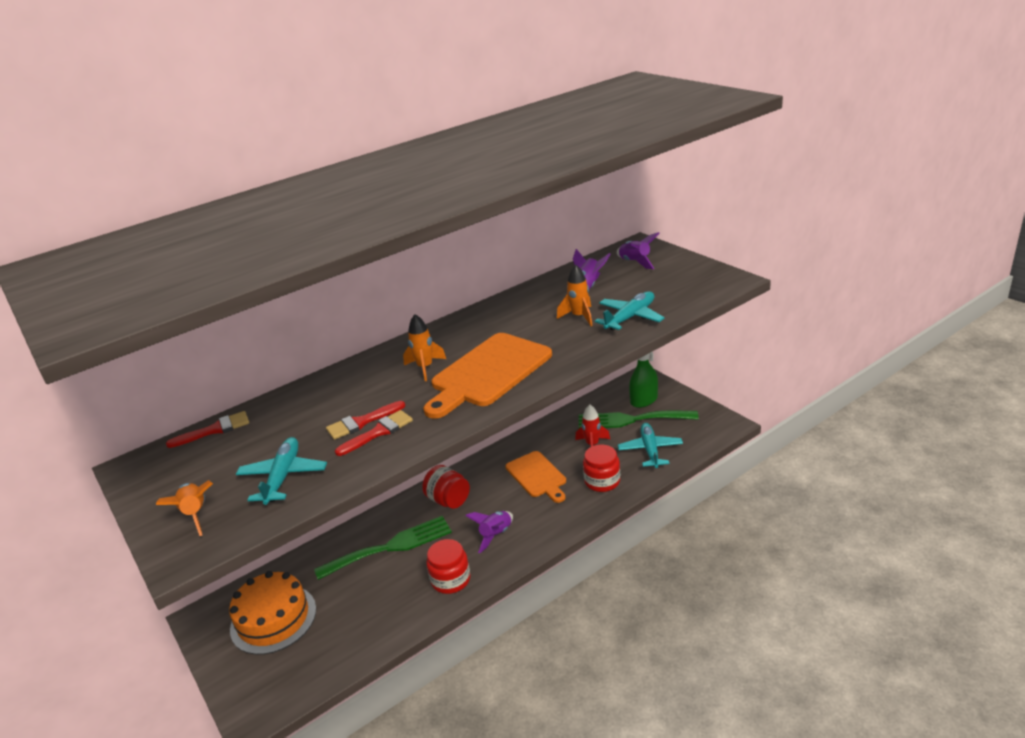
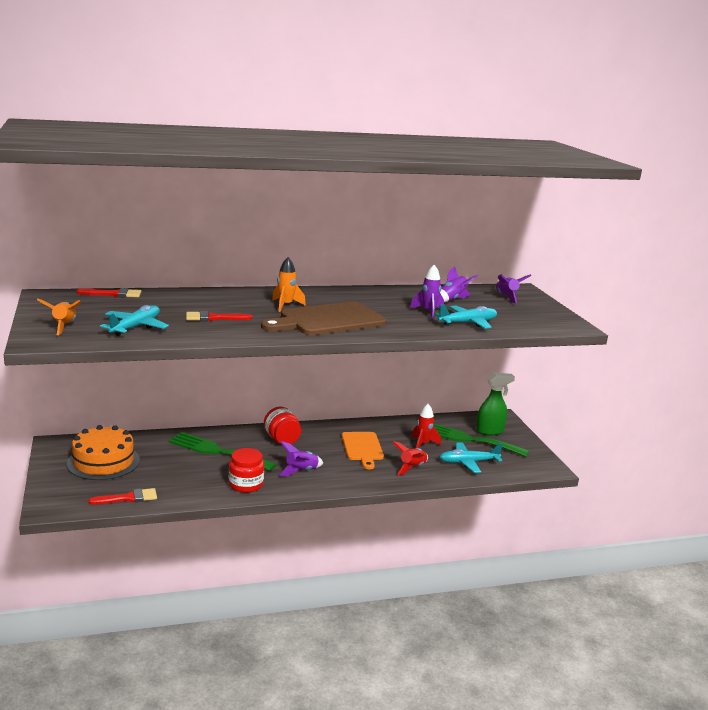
camera: 15 degrees right, 10 degrees down
green fork [314,516,452,580] -> green fork turned 150 degrees counterclockwise [168,432,277,471]
red brush [335,410,413,456] -> red brush moved to [89,488,157,505]
orange cutting board [423,333,552,419] -> brown cutting board [261,301,386,335]
orange rocket [557,265,593,326] -> purple rocket [410,265,444,319]
red jar [583,445,620,492] -> red rocket [393,441,428,476]
turquoise plane [618,423,683,468] -> turquoise plane turned 120 degrees counterclockwise [439,442,503,473]

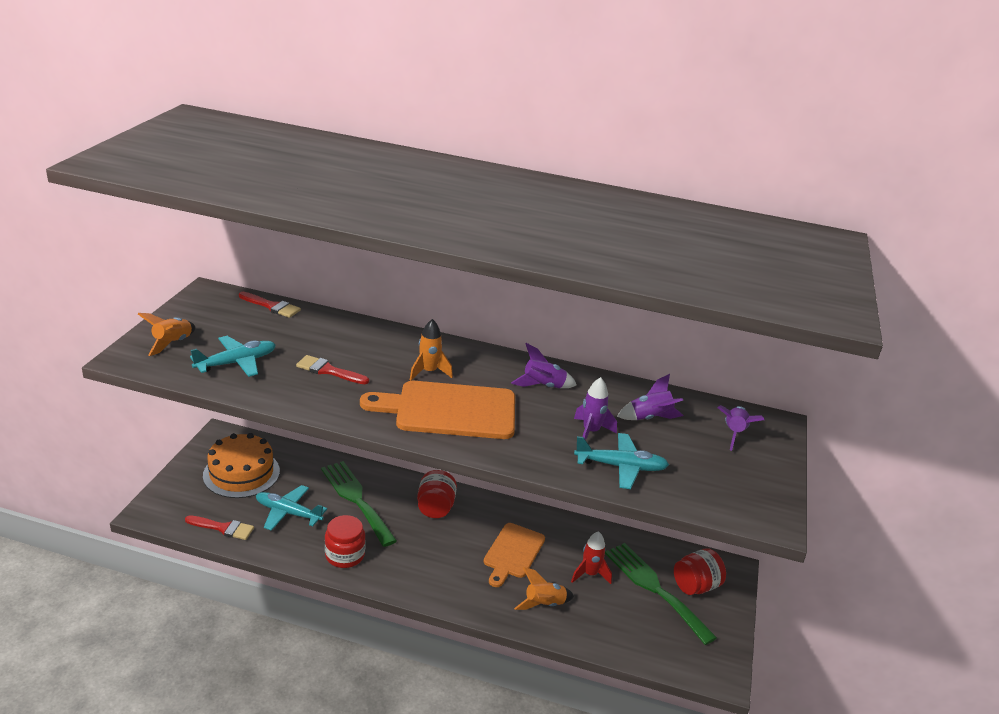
camera: 30 degrees right, 10 degrees up
brown cutting board [261,301,386,335] -> orange cutting board [360,381,515,439]
purple rocket [279,441,323,476] -> purple rocket moved to [511,343,576,388]
red rocket [393,441,428,476] -> orange rocket [514,567,574,610]
turquoise plane [439,442,503,473] -> turquoise plane moved to [256,485,327,531]
green spray bottle [476,373,515,435] -> red jar [674,548,726,595]

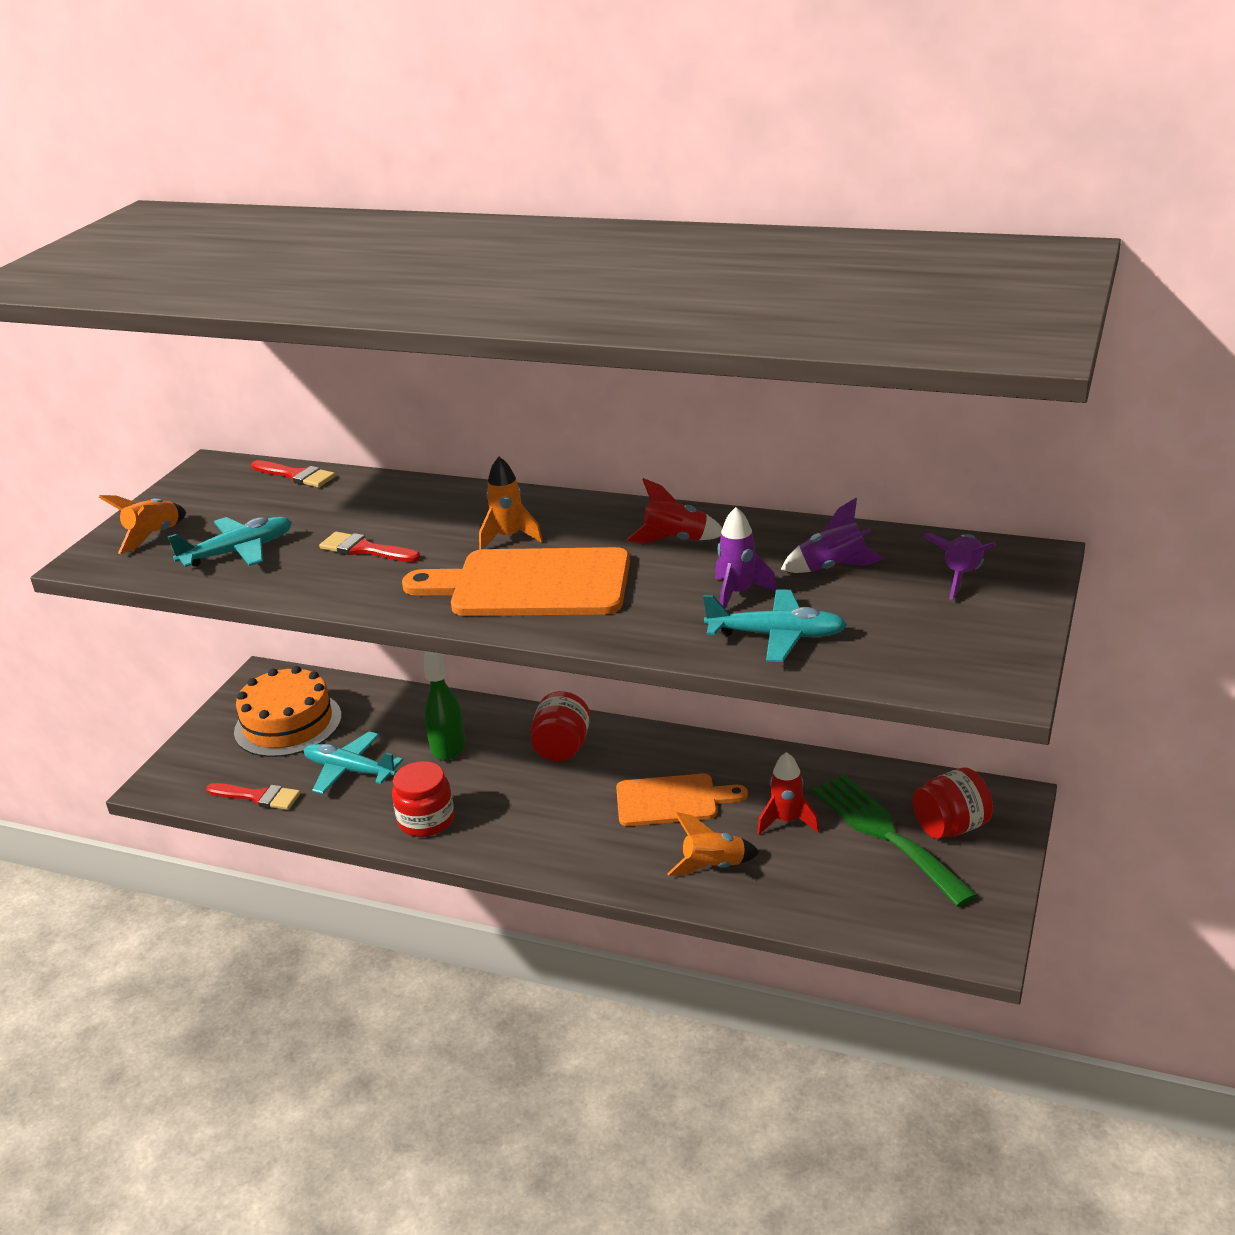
camera: 10 degrees right, 0 degrees up
green fork [321,461,397,547] -> green spray bottle [424,651,465,761]
orange cutting board [483,523,545,587] -> orange cutting board turned 120 degrees counterclockwise [616,774,748,826]
purple rocket [511,343,576,388] -> red rocket [627,478,722,544]

